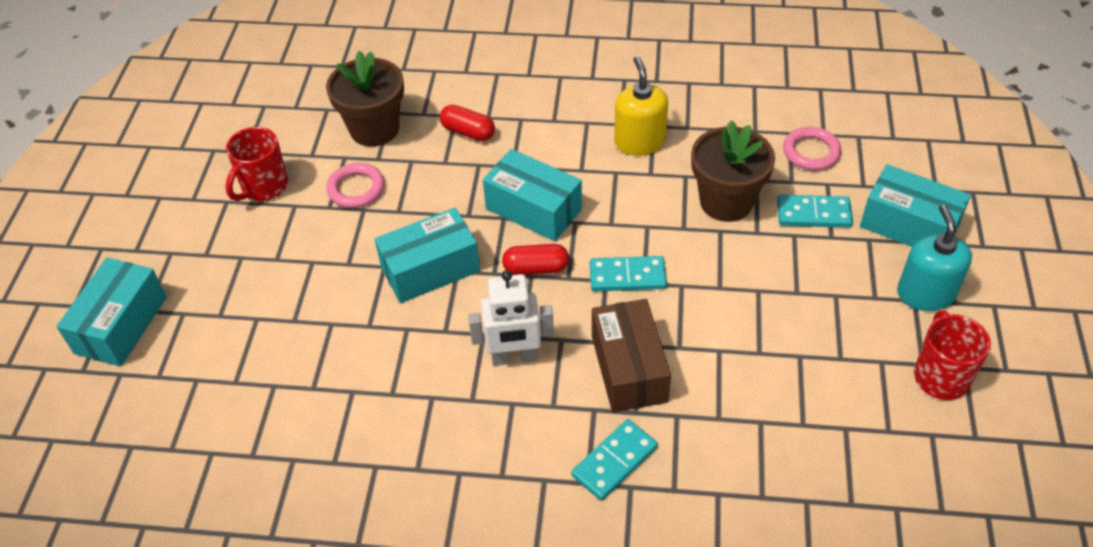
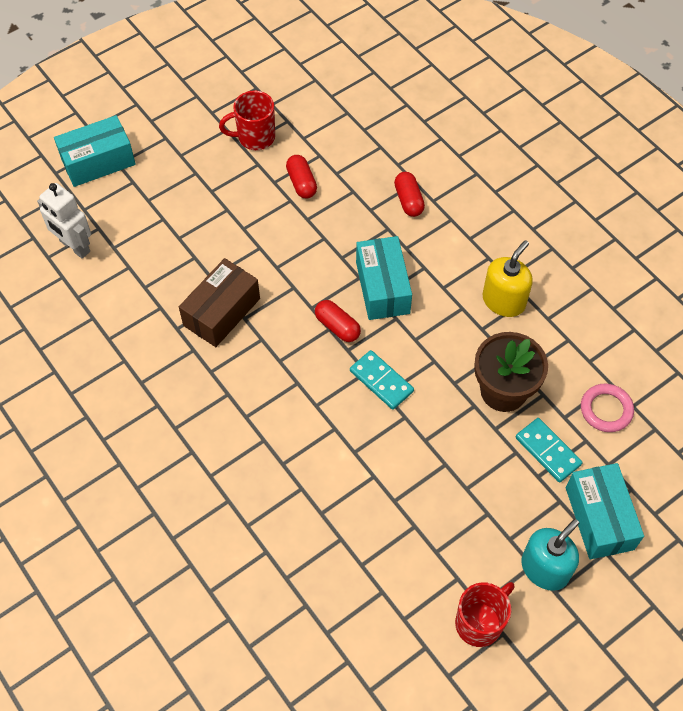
camera: 45 degrees right, 10 degrees up
brown flower pot [326,51,404,147] -> none
pink ring [326,163,385,208] -> red capsule [286,155,317,198]
turquoise box [375,208,480,303] -> none
white robot [468,270,554,366] -> white robot moved to [37,183,91,258]
turquoise domino [571,419,658,501] -> none
brown box [592,299,671,412] -> brown box moved to [179,258,260,347]

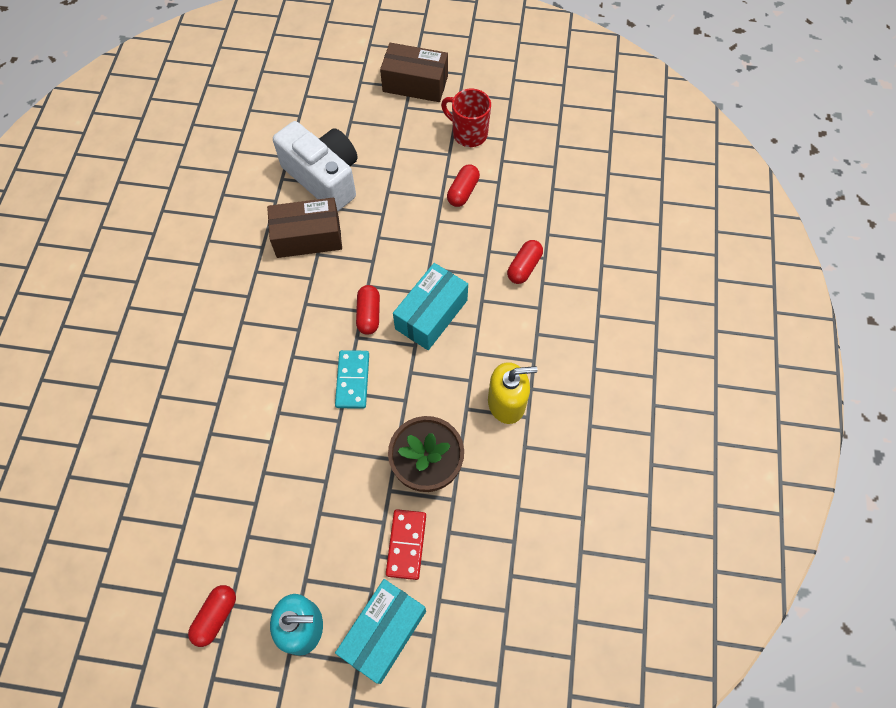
camera: 45 degrees right, 5 degrees up
white robot [37,183,91,258] -> none
turquoise box [54,115,136,187] -> none
red mug [455,582,514,647] -> red capsule [188,585,236,647]
turquoise domino [516,418,583,482] -> red domino [386,509,426,580]
pink ring [581,384,634,432] -> none
none -> white camera [273,121,358,211]
none -> brown box [380,43,448,102]

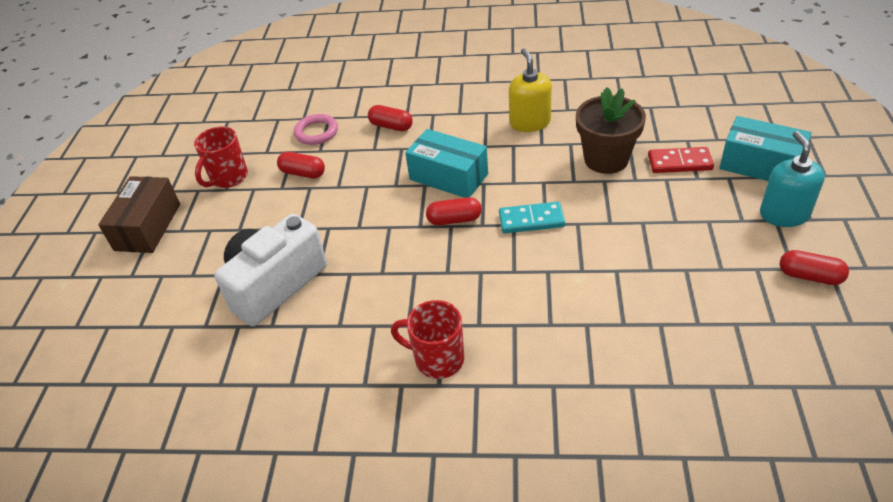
camera: 90 degrees left, 20 degrees down
brown box [267,198,342,258] -> none
none -> pink ring [294,114,338,145]
none -> red mug [391,300,464,379]

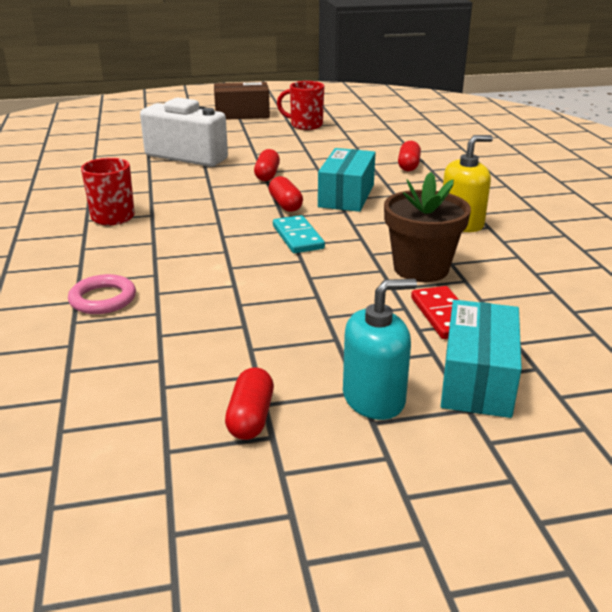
camera: 70 degrees right, 15 degrees down
red capsule [277,152,325,179] -> red capsule moved to [254,149,280,181]
pink ring [294,114,338,145] -> pink ring moved to [68,274,136,314]

